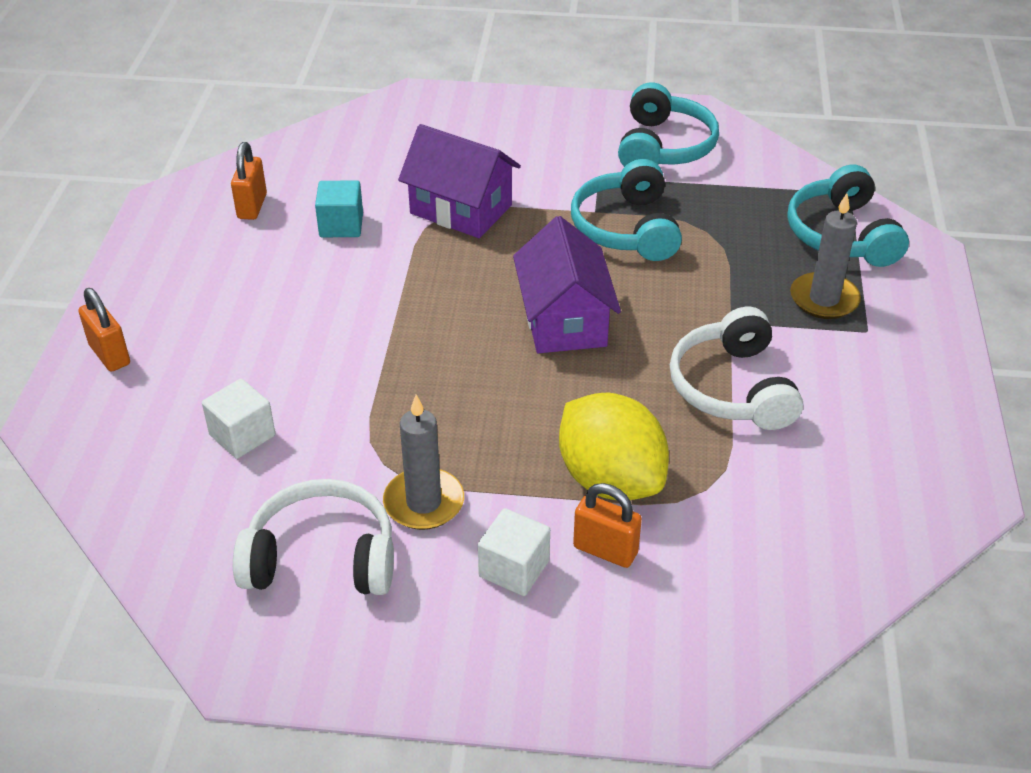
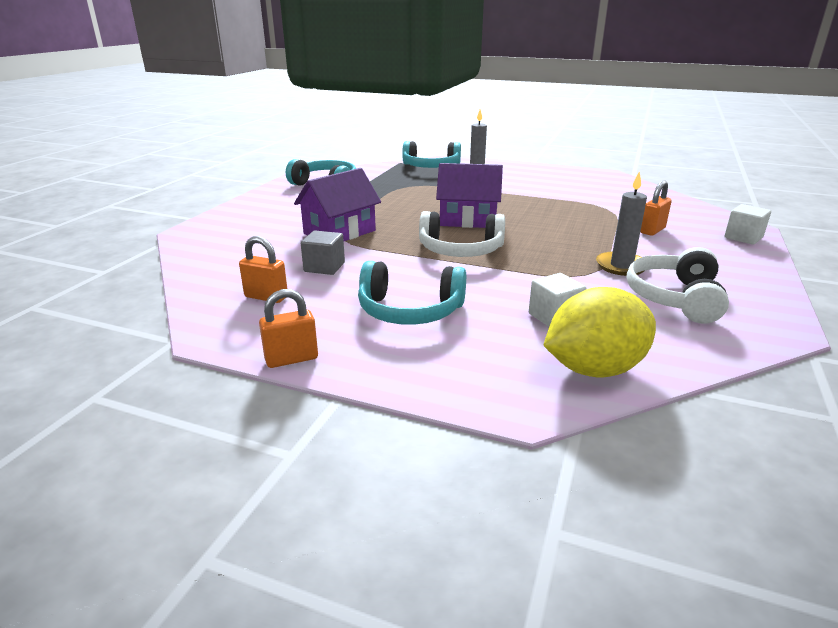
camera: 75 degrees left, 15 degrees down
orange padlock [79,288,130,372] -> orange padlock moved to [259,289,318,368]
turquoise cube [315,180,363,237] -> grey cube [301,231,345,275]
white cube [478,508,550,596] -> white cube moved to [724,204,771,245]
yellow lemon [559,393,669,500] -> yellow lemon moved to [543,287,656,377]
turquoise headphones [571,159,682,261] -> turquoise headphones moved to [358,261,466,325]
white headphones [670,307,803,430] -> white headphones moved to [419,211,505,257]

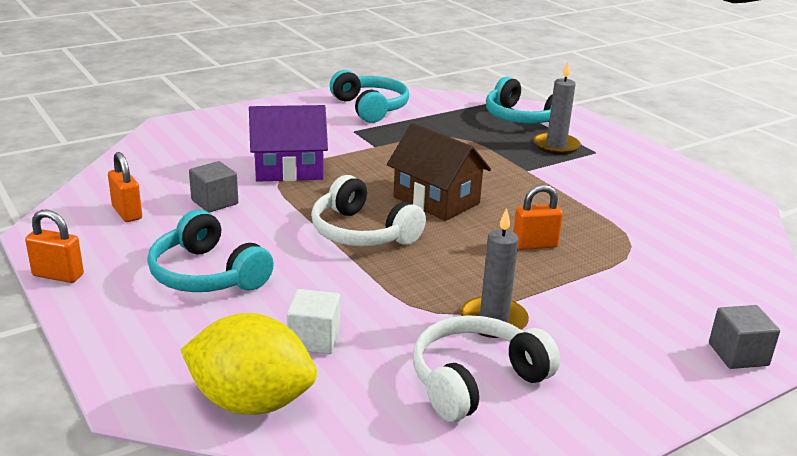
camera: 35 degrees right, 0 degrees up
purple house [436,163,503,228] -> brown house [387,123,491,221]
orange padlock [640,181,672,236] -> orange padlock moved to [513,184,563,250]
white cube [724,204,771,245] -> grey cube [709,305,780,369]

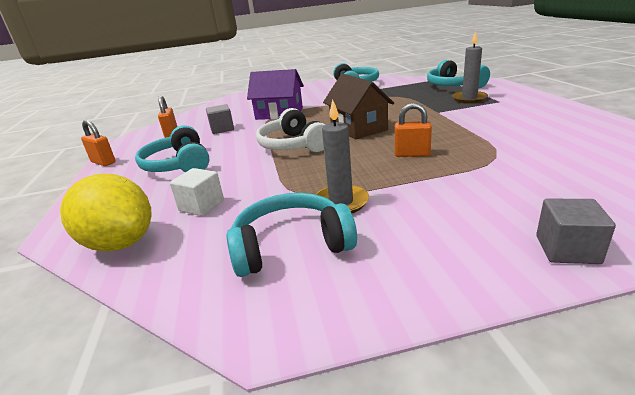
camera: 25 degrees right, 0 degrees up
white headphones [413,315,560,422] -> turquoise headphones [226,193,357,277]

